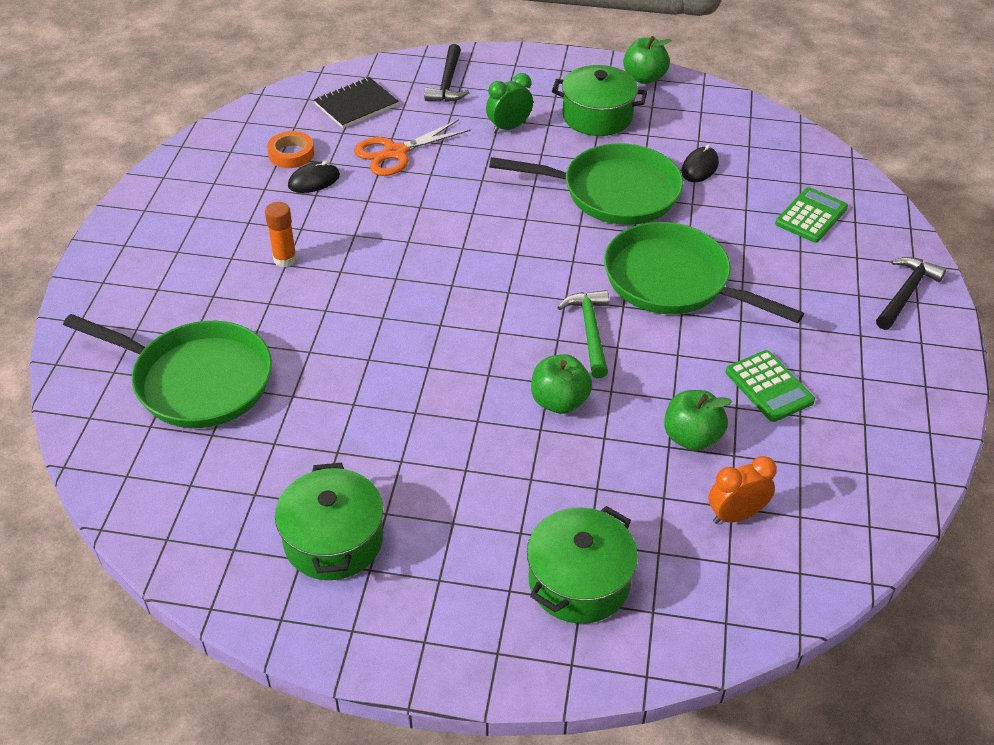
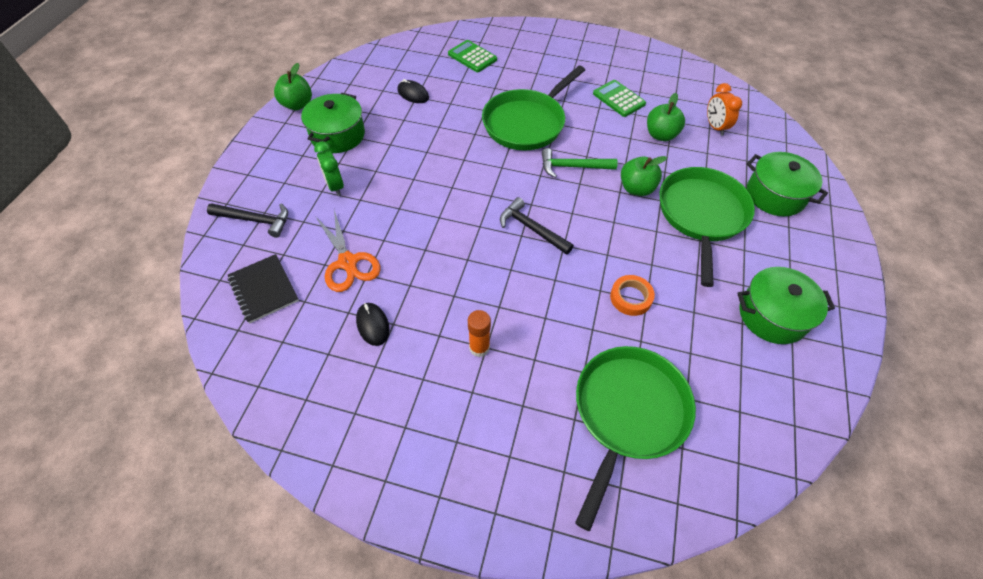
camera: 85 degrees left, 10 degrees up
orange tape [267,131,314,168] -> orange tape moved to [610,275,655,316]
green pan [489,143,683,225] -> green pan moved to [659,167,755,287]
green calculator [726,350,815,422] -> green calculator turned 105 degrees counterclockwise [593,80,646,117]
black hammer [876,257,946,330] -> black hammer moved to [500,197,574,255]

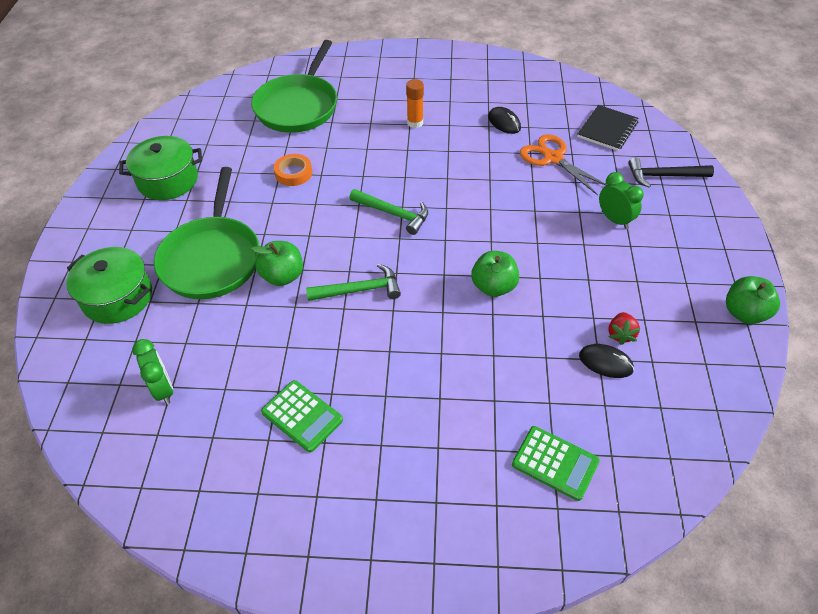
camera: 170 degrees right, 5 degrees down
black notebook [228,254,299,323] -> black notebook turned 75 degrees clockwise [577,105,639,151]
green pot [301,93,365,153] -> none
green pan [482,65,585,150] -> none
black hammer [500,197,574,255] -> green hammer [349,189,428,235]
green apple [647,93,685,141] -> green apple moved to [471,251,519,297]
orange clock [707,83,742,136] -> green clock [132,339,173,405]
none -> red strawberry [609,312,641,345]

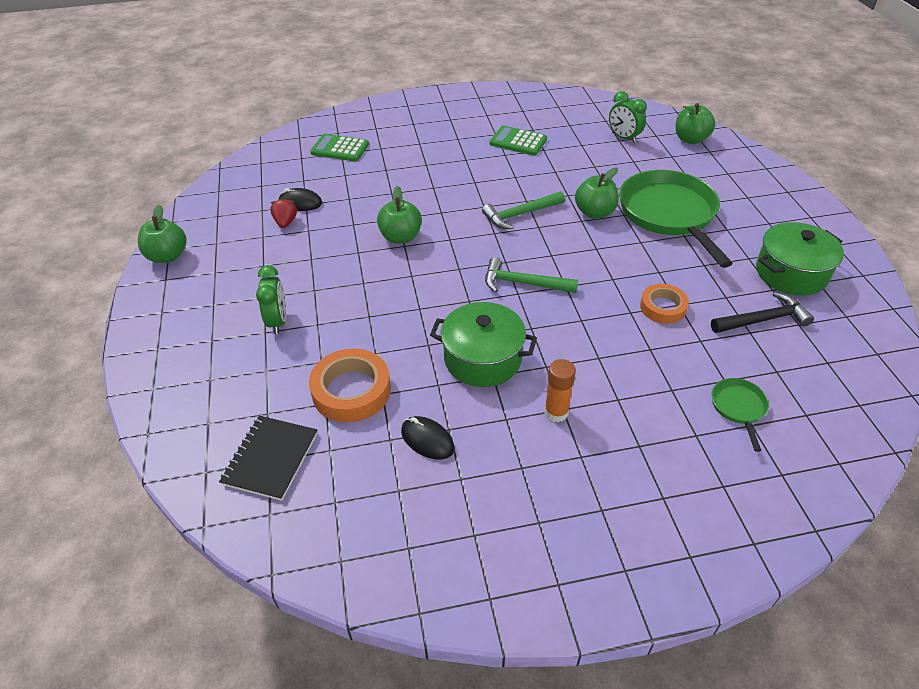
camera: 165 degrees right, 5 degrees down
green pot [66,247,152,324] -> green pot moved to [430,302,537,387]
green pan [251,40,337,133] -> green pan [711,378,769,452], size x0.43
orange scissors [520,134,607,195] -> orange tape [309,349,391,422]
green clock [599,172,644,229] -> green clock turned 135 degrees counterclockwise [256,265,286,334]
black hammer [628,157,714,187] -> black hammer moved to [711,292,814,333]
none -> green apple [675,103,715,144]

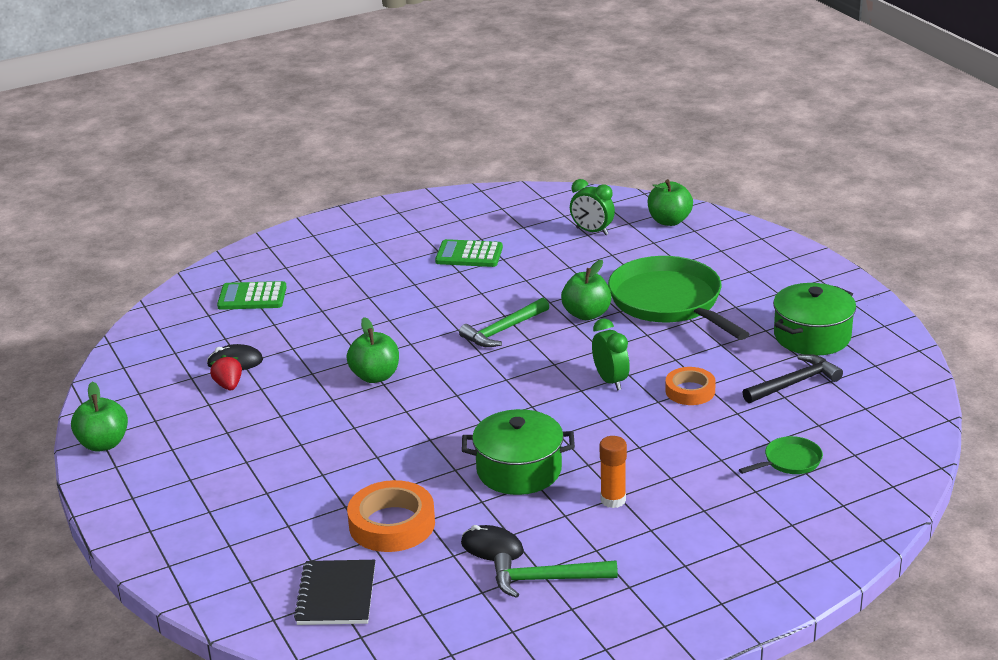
camera: 15 degrees left, 15 degrees down
green clock [256,265,286,334] -> green clock moved to [592,319,630,390]
green hammer [485,257,578,293] -> green hammer moved to [494,553,618,598]
green pan [711,378,769,452] -> green pan turned 75 degrees clockwise [739,436,823,474]

